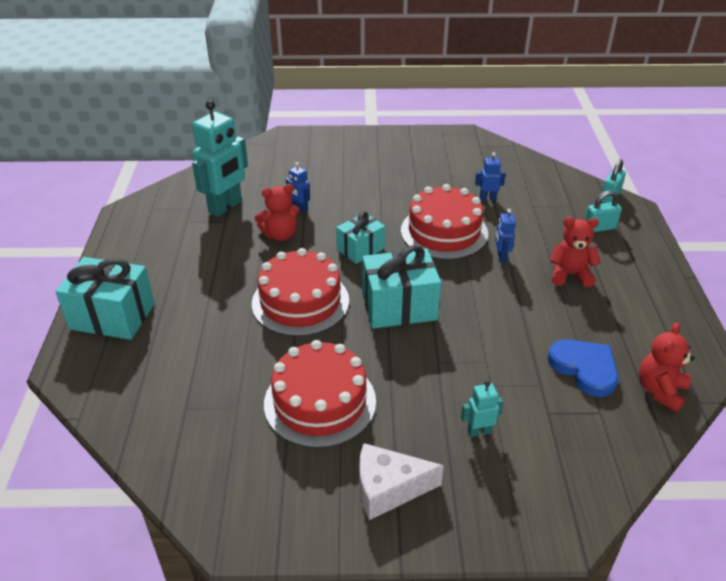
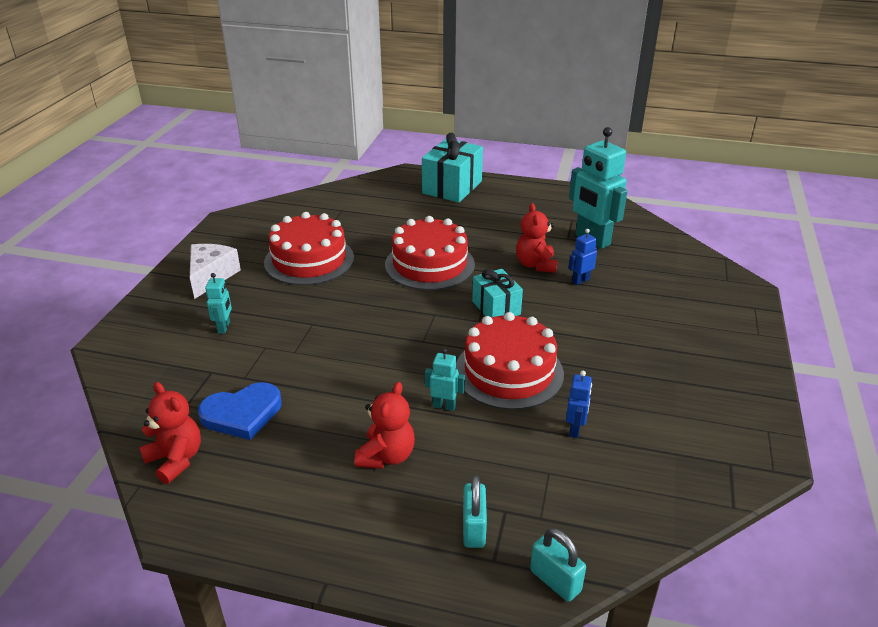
camera: 105 degrees right, 5 degrees down
turquoise gift [362,245,441,329] -> none
blue robot [495,209,516,263] -> turquoise robot [425,348,465,411]

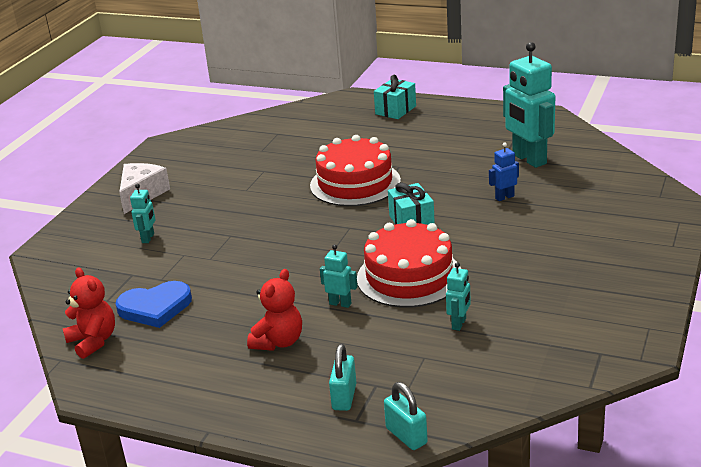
camera: 10 degrees right, 5 degrees down
red cake [264,212,354,285] -> none
turquoise gift [422,132,483,203] -> turquoise gift [374,75,416,119], size x0.63
red teddy bear [516,203,558,273] -> none
blue robot [566,371,592,438] -> turquoise robot [446,262,471,331]

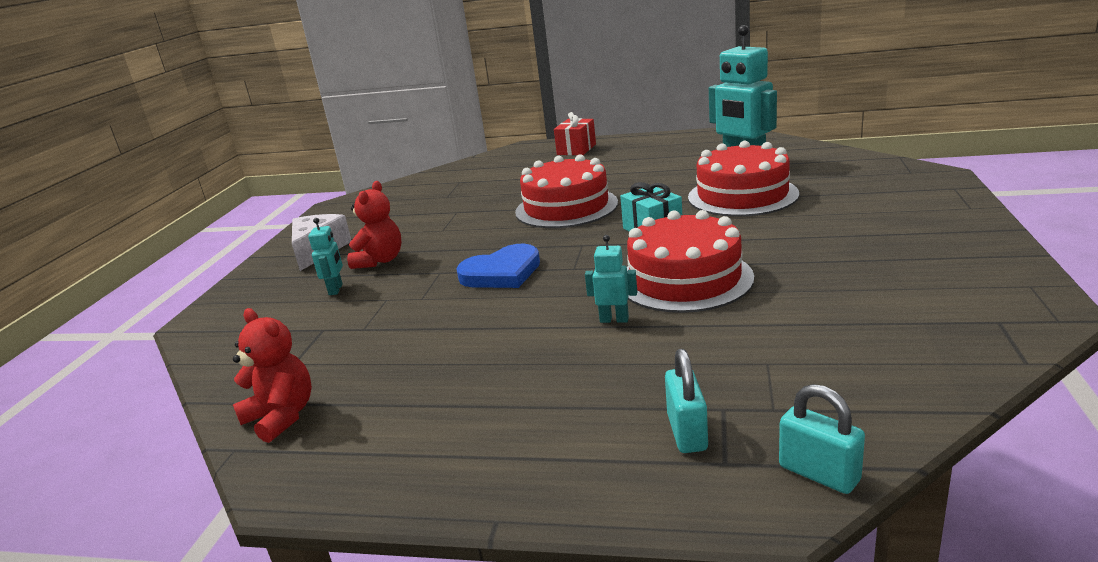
camera: 10 degrees left, 5 degrees down
blue heart [116,281,192,328] -> blue heart moved to [456,244,540,288]
red teddy bear [247,269,302,351] -> red teddy bear moved to [347,181,401,269]
turquoise gift [374,75,416,119] -> red gift [554,112,596,155]
turquoise robot [446,262,471,331] -> none
blue robot [489,143,519,201] -> red cake [688,141,799,217]

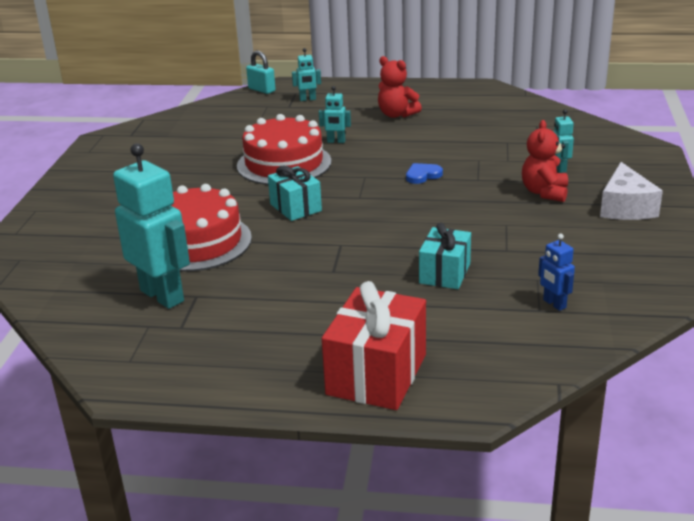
camera: 175 degrees right, 5 degrees up
red teddy bear [233,308,312,443] -> red teddy bear moved to [378,56,422,118]
blue heart [456,244,540,288] -> blue heart [406,163,443,184], size x0.57
red cake [515,154,618,228] -> none
red gift [554,112,596,155] -> red gift [322,281,426,410], size x1.59
turquoise padlock [665,349,708,453] -> turquoise robot [292,48,321,101]
none -> turquoise gift [419,223,471,289]
none -> blue robot [538,234,575,311]

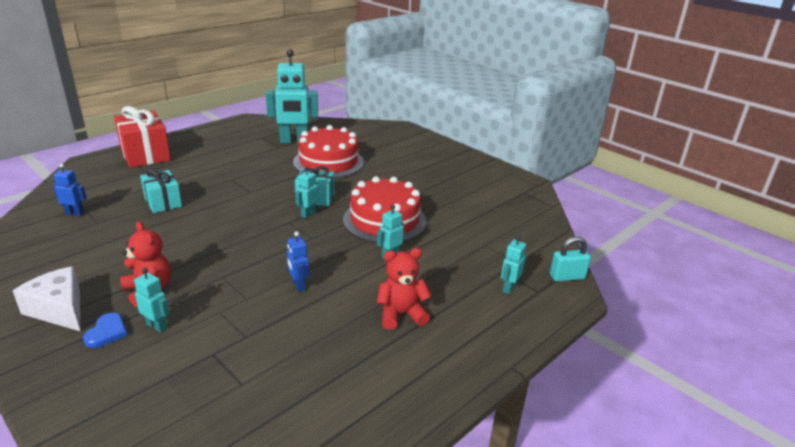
camera: 125 degrees right, 0 degrees up
blue heart [406,163,443,184] -> blue heart moved to [83,313,128,348]
none -> blue robot [287,231,309,292]
none -> turquoise robot [296,166,318,218]

